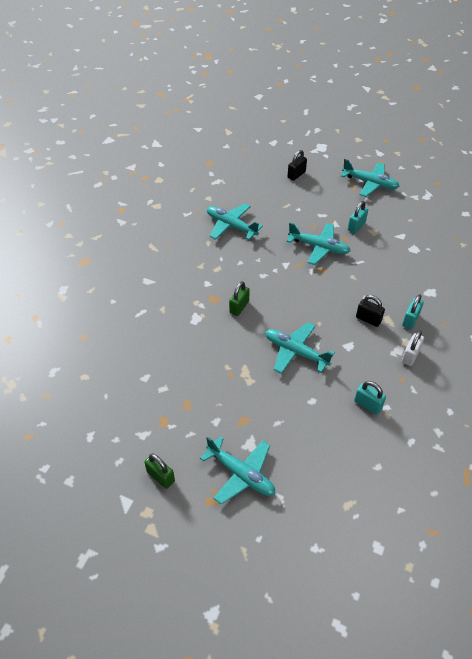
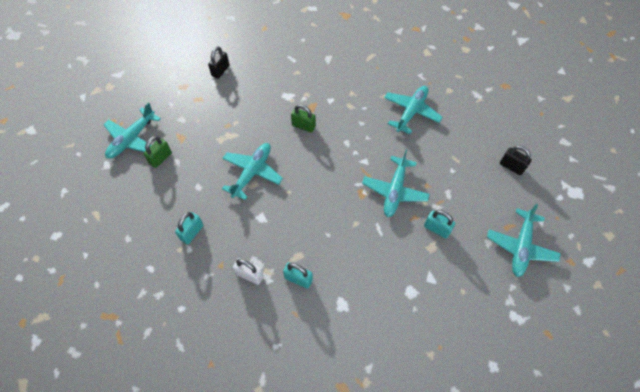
camera: 85 degrees right, 10 degrees up
green padlock [144,454,175,489] -> green padlock moved to [143,136,172,168]
black padlock [356,295,385,327] -> black padlock moved to [208,46,230,79]

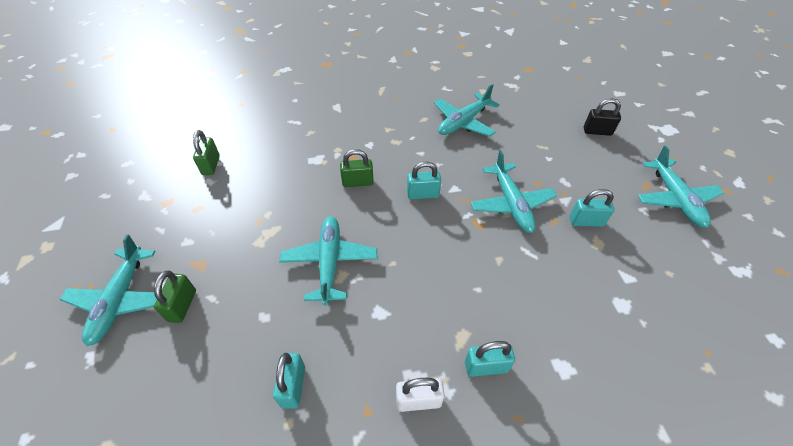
camera: 30 degrees left, 10 degrees down
black padlock [208,46,230,79] -> green padlock [193,130,220,175]
turquoise plane [384,86,443,134] -> turquoise plane turned 135 degrees counterclockwise [434,84,500,137]
none -> turquoise padlock [407,162,441,200]

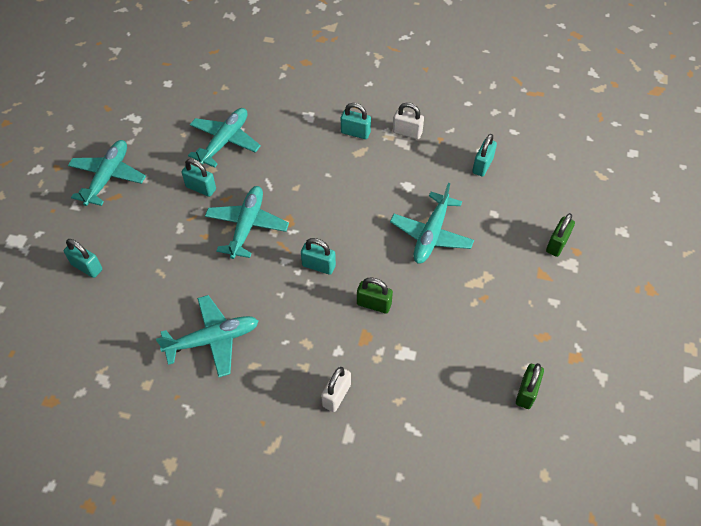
camera: 155 degrees left, 5 degrees up
turquoise plane [60,234,157,346] -> turquoise plane moved to [188,108,261,168]
black padlock [584,98,621,136] -> turquoise padlock [64,239,102,278]
none -> white padlock [321,367,351,412]

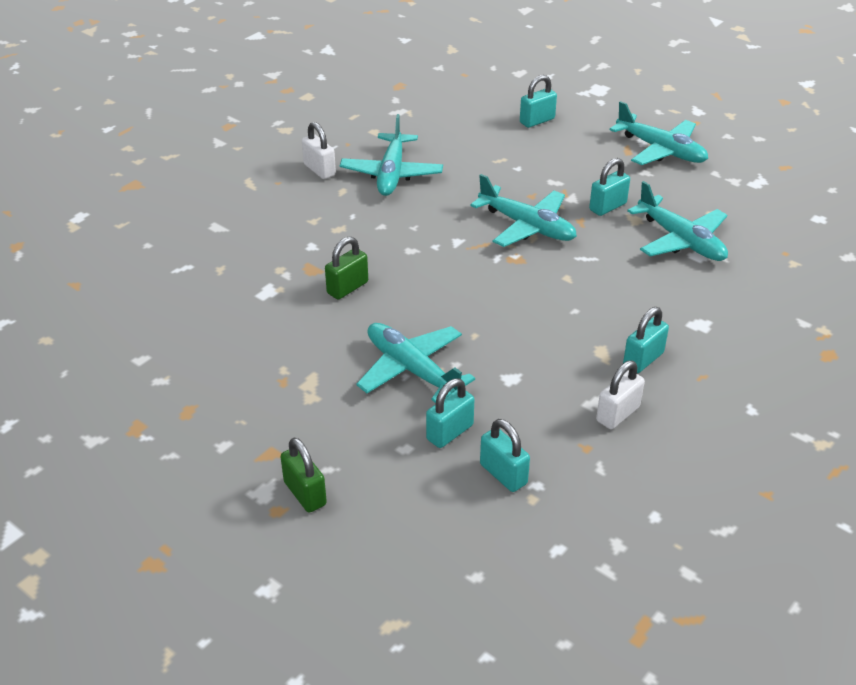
camera: 115 degrees right, 15 degrees down
turquoise padlock [301,238,336,275] -> turquoise padlock moved to [426,378,475,448]
white padlock [321,367,351,412] -> white padlock moved to [302,122,336,179]
green padlock [516,363,544,409] -> none

